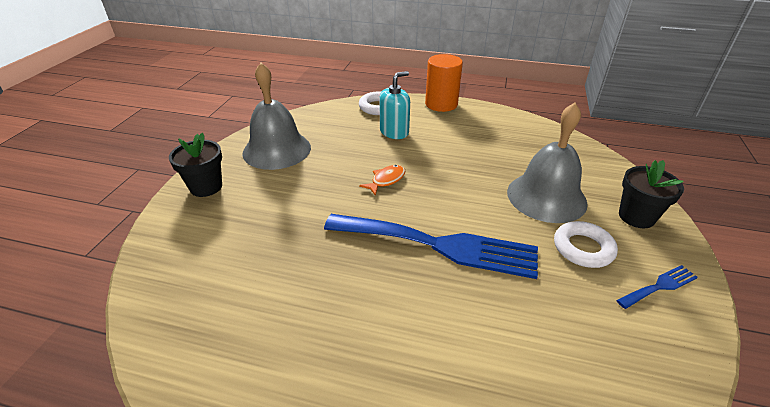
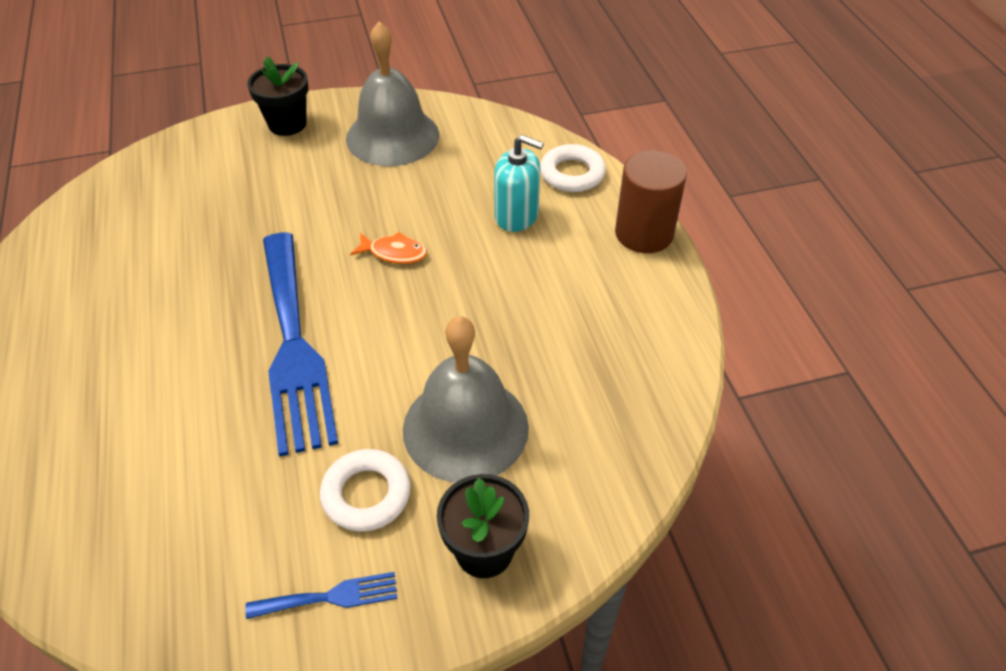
camera: 60 degrees right, 10 degrees up
orange cylinder [425,54,463,112] -> brown cylinder [615,150,687,253]
blue fork [616,265,698,309] -> blue fork turned 45 degrees counterclockwise [245,572,398,619]

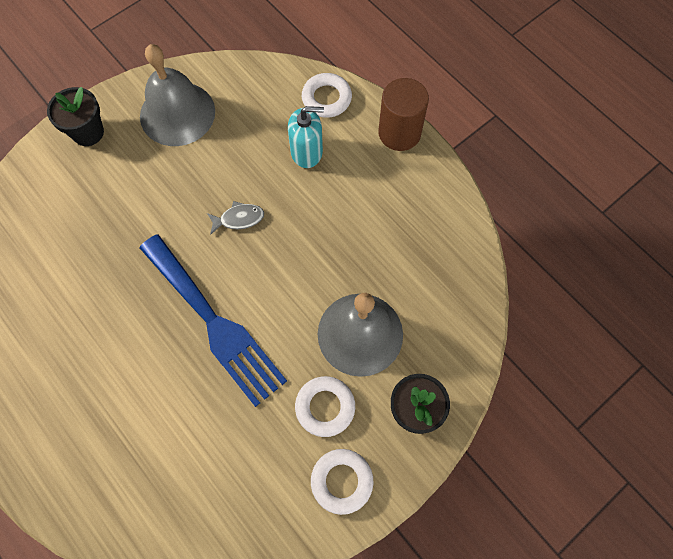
camera: 25 degrees left, 20 degrees up
blue fork [245,572,398,619] -> white ring [311,449,373,515]
orange fish [350,232,427,264] -> grey fish [207,201,264,235]

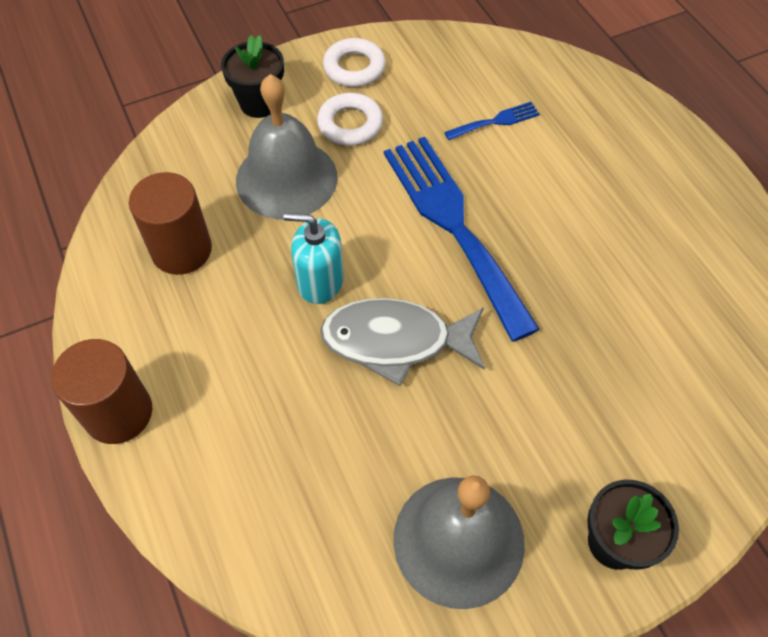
camera: 165 degrees left, 10 degrees down
grey fish [207,201,264,235] -> grey fish [320,298,485,386], size x2.00
turquoise soap dispenser [288,106,324,168] -> turquoise soap dispenser moved to [283,213,344,304]
white ring [302,73,352,118] -> none
none -> brown cylinder [129,172,212,275]
none -> blue fork [444,102,540,140]

